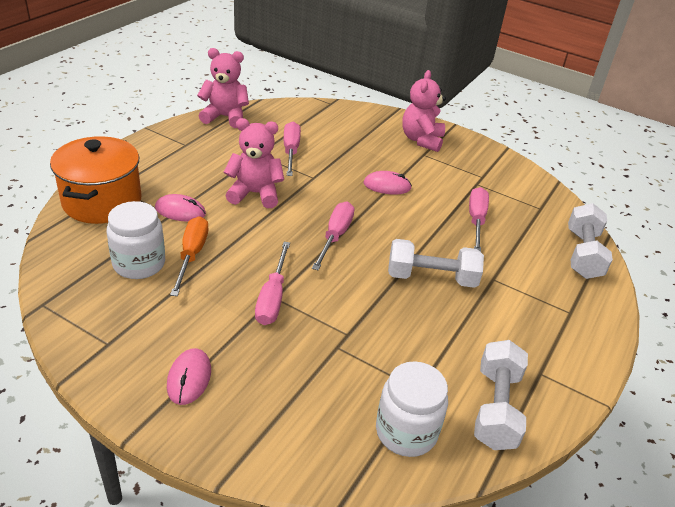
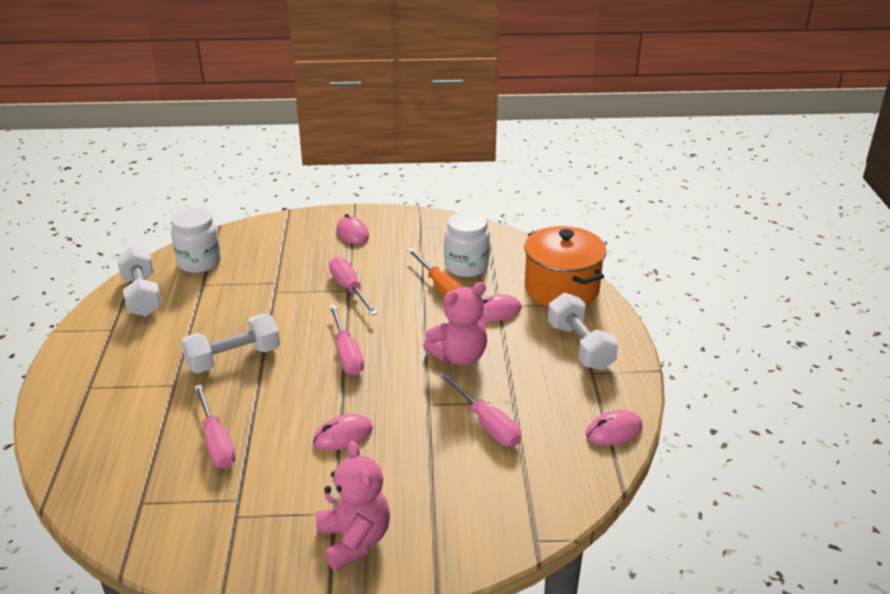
camera: 150 degrees right, 5 degrees down
pink teddy bear [197,48,249,128] -> pink mouse [586,410,643,445]
white dumbbell [568,203,613,279] -> white dumbbell moved to [548,293,619,370]

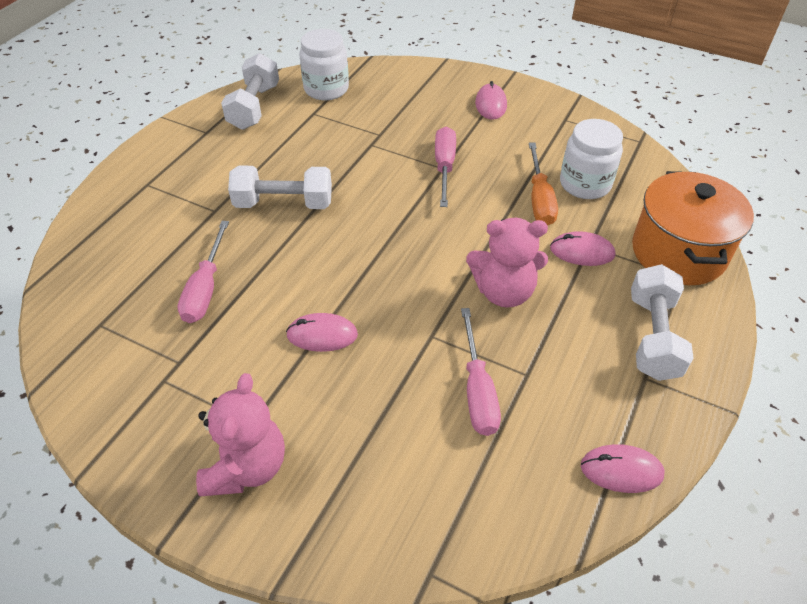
camera: 30 degrees right, 15 degrees up
pink screwdriver [329,305,364,375] -> none

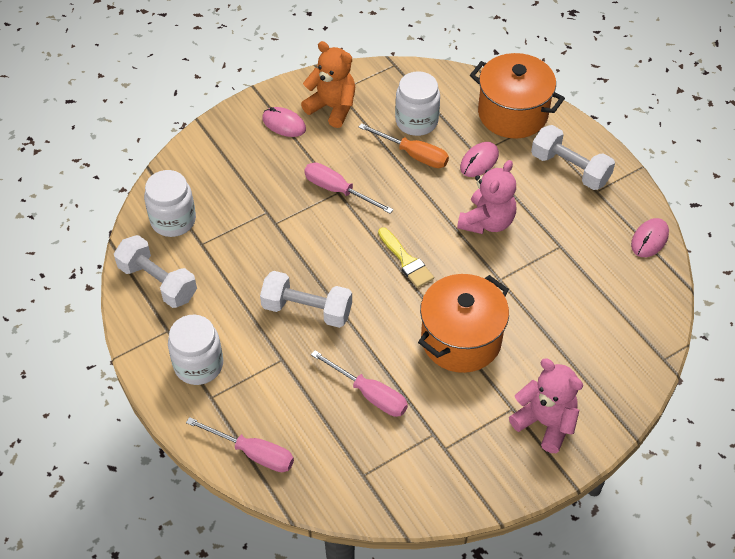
camera: 60 degrees left, 5 degrees up
white dumbbell [228,166,332,209] -> white dumbbell turned 75 degrees clockwise [260,271,352,328]
pink mouse [286,313,358,352] -> orange pot [418,274,509,373]
pink screwdriver [461,308,501,436] -> pink screwdriver moved to [186,417,294,472]
none -> white jar [168,315,223,385]
none -> orange teddy bear [301,41,355,128]
none -> yellow brush [378,227,434,288]

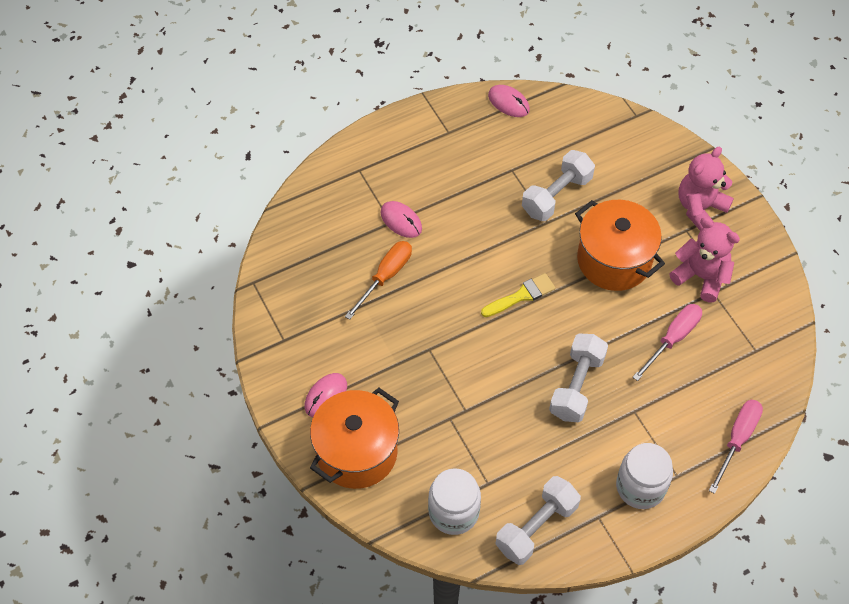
camera: 85 degrees left, 5 degrees up
orange teddy bear [301,41,355,128] -> none
pink screwdriver [304,162,393,214] -> none
white jar [395,71,440,136] -> none
pink teddy bear [457,160,516,234] -> pink teddy bear moved to [669,217,740,303]
orange pot [470,53,565,139] -> orange pot moved to [310,388,399,489]
white dumbbell [531,125,615,190] -> white dumbbell moved to [522,150,595,221]

